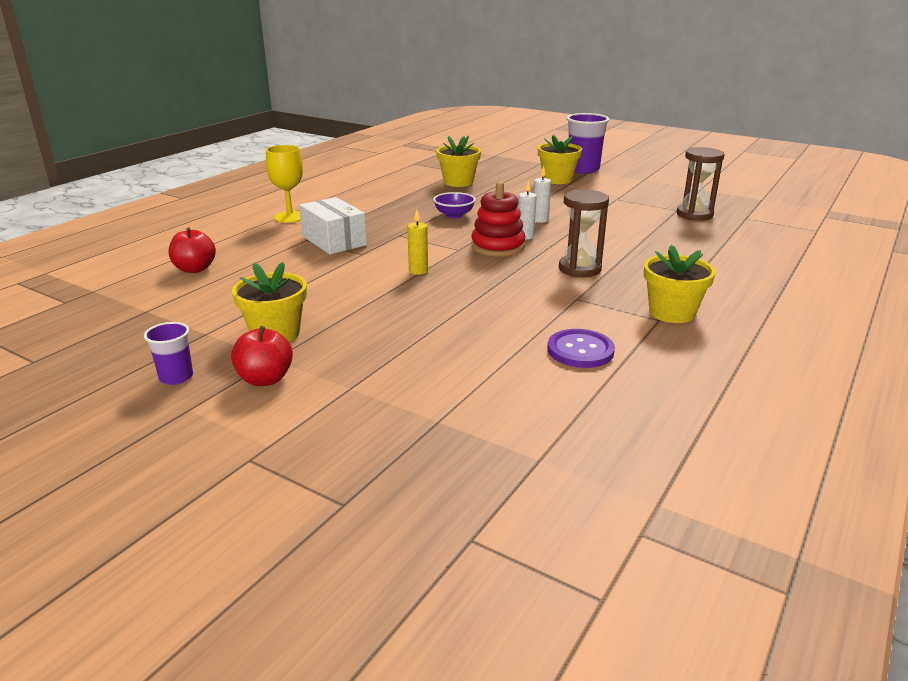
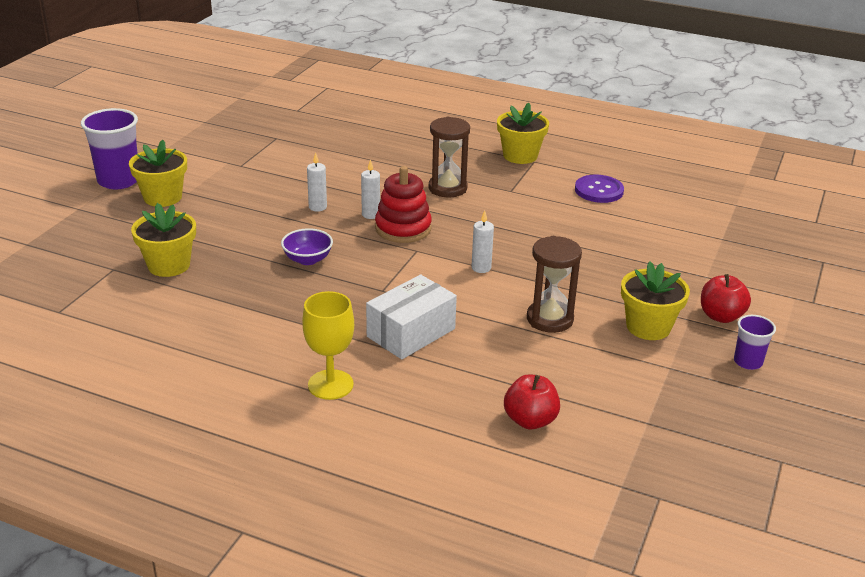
camera: 100 degrees left, 5 degrees up
yellow candle [407,210,428,275] -> white candle [472,211,494,273]
brown hourglass [677,147,725,221] -> brown hourglass moved to [527,236,582,333]

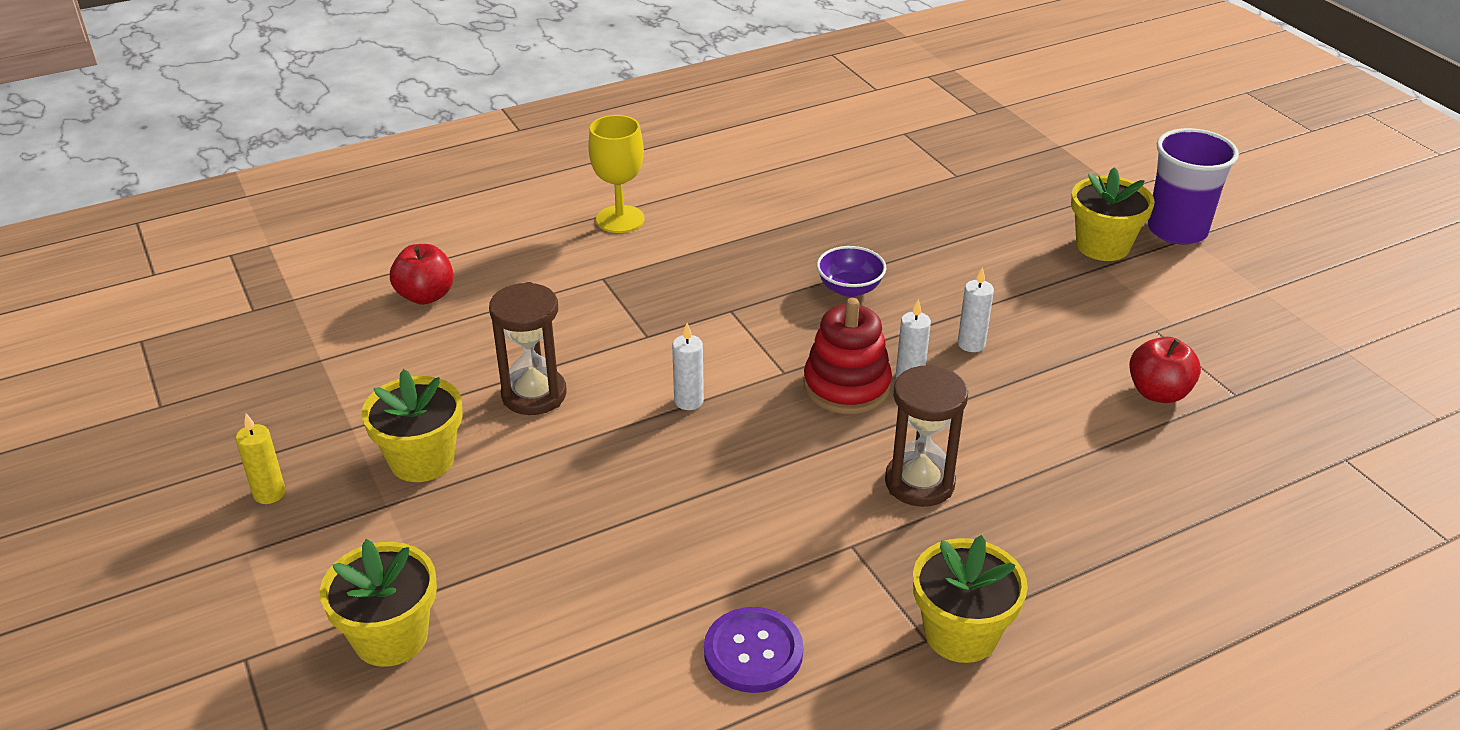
camera: 130 degrees right, 5 degrees up
yellow flower pot [131,203,196,277] -> yellow flower pot moved to [320,539,437,667]
white box [366,275,457,359] -> none
red apple [701,274,751,323] -> red apple moved to [1129,337,1201,403]
purple cup [734,315,776,370] -> yellow candle [236,414,286,504]

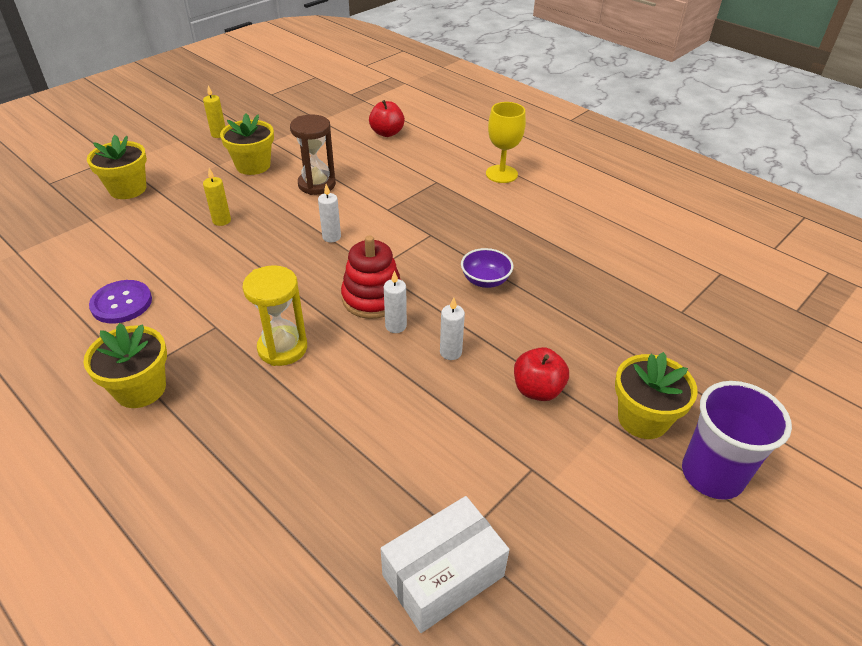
camera: 70 degrees right, 5 degrees up
brown hourglass [885,364,968,507] -> yellow hourglass [243,265,307,366]
red apple [1129,337,1201,403] -> red apple moved to [514,347,569,401]
none -> yellow candle [203,168,231,226]
none -> white box [380,496,509,633]

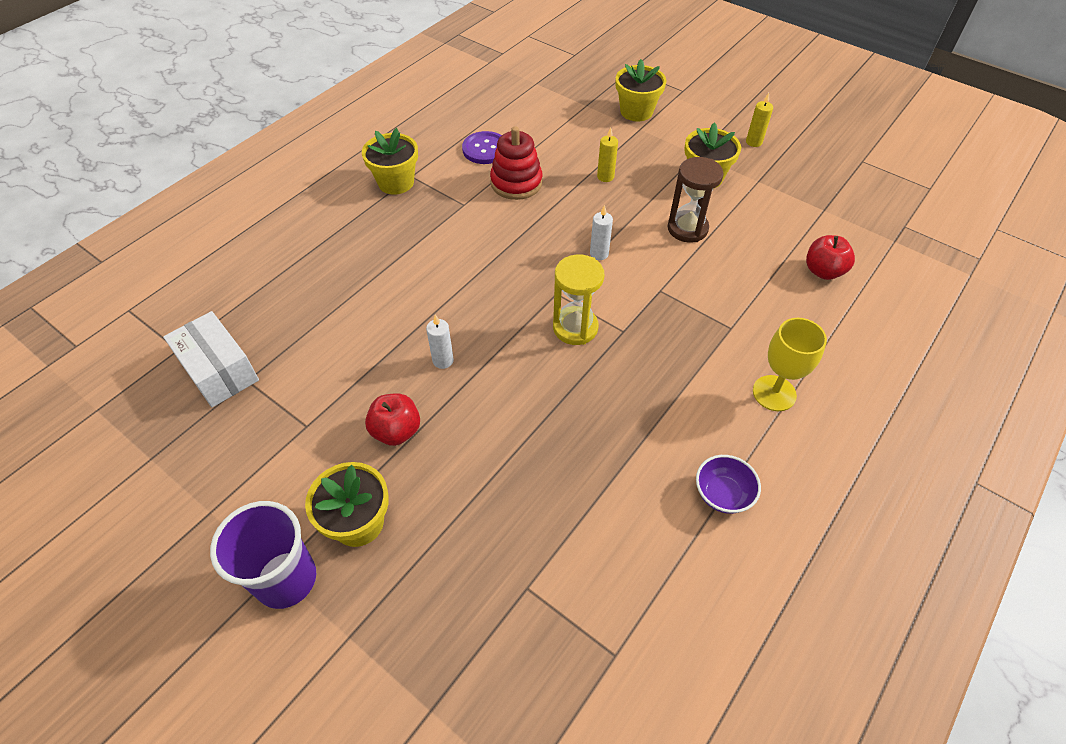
camera: 85 degrees right, 10 degrees up
yellow hourglass [243,265,307,366] -> yellow hourglass moved to [553,255,604,345]
red stacking toy [341,235,401,319] -> red stacking toy moved to [490,126,543,200]
white candle [384,271,407,333] -> none
purple bowl [461,248,513,288] -> purple bowl moved to [696,455,761,514]

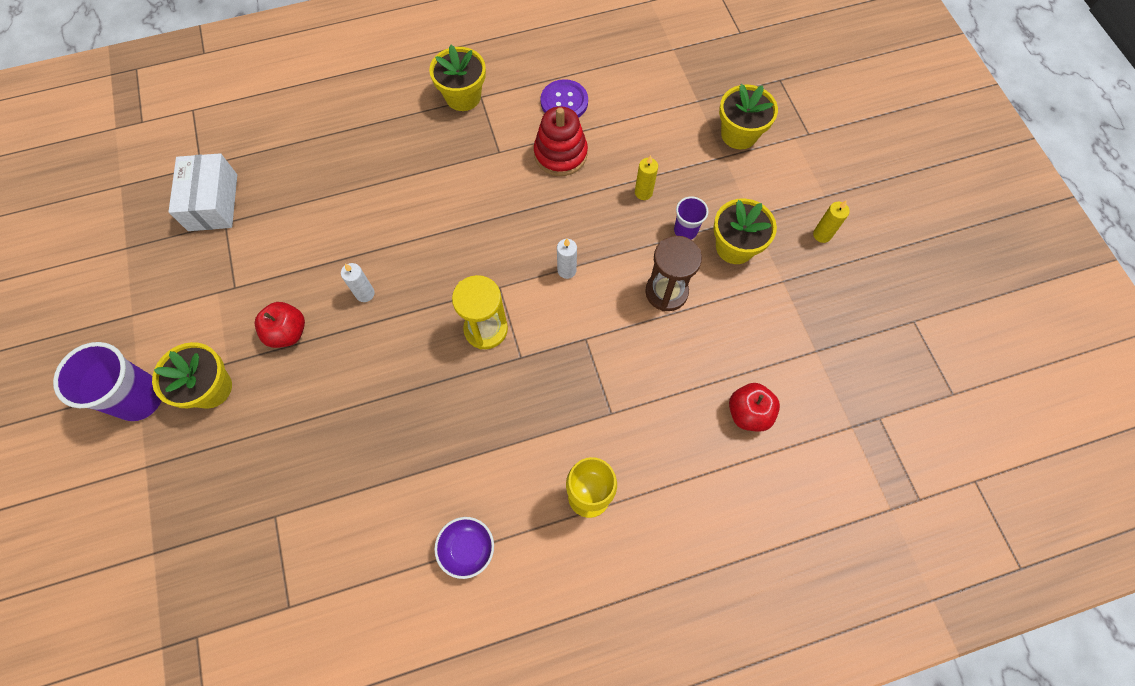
camera: 35 degrees right, 15 degrees up
none -> purple cup [674,196,709,240]

